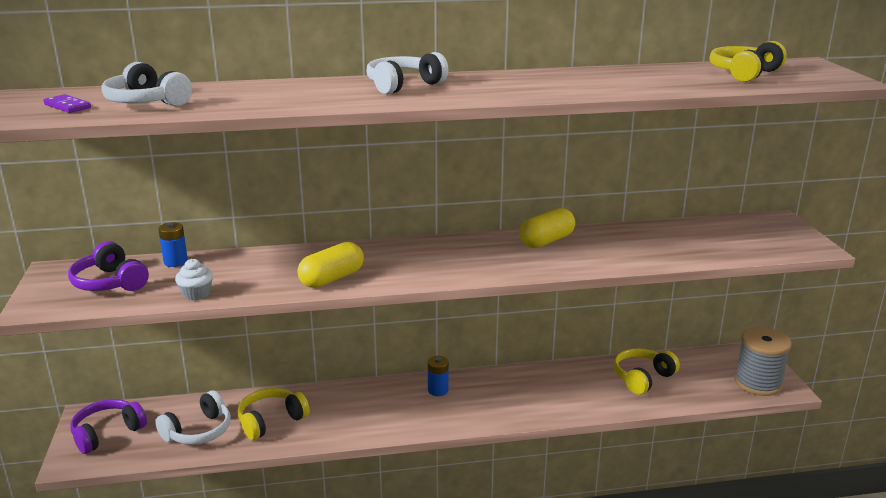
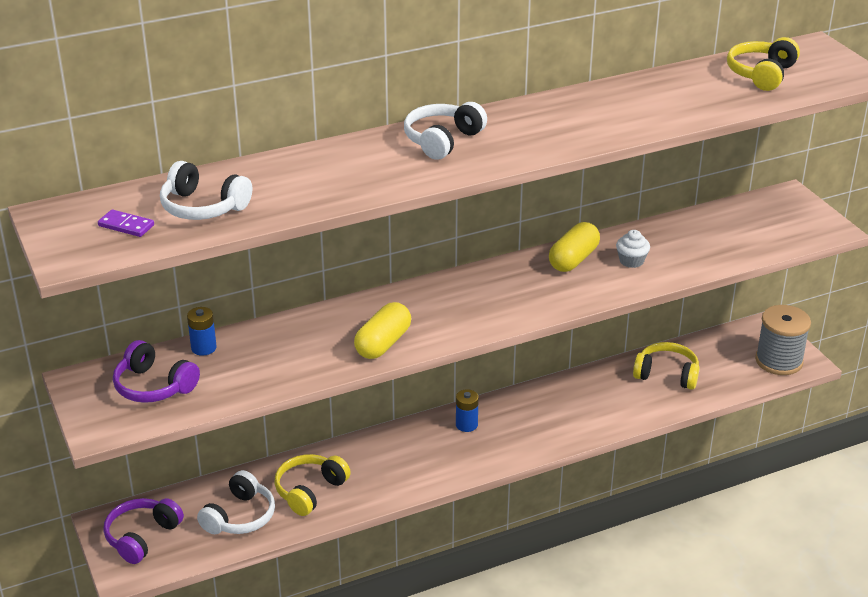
camera: 15 degrees left, 10 degrees up
white cupcake [175,259,213,301] -> white cupcake moved to [616,230,650,268]
yellow headphones [613,348,680,395] -> yellow headphones turned 75 degrees clockwise [633,342,699,390]

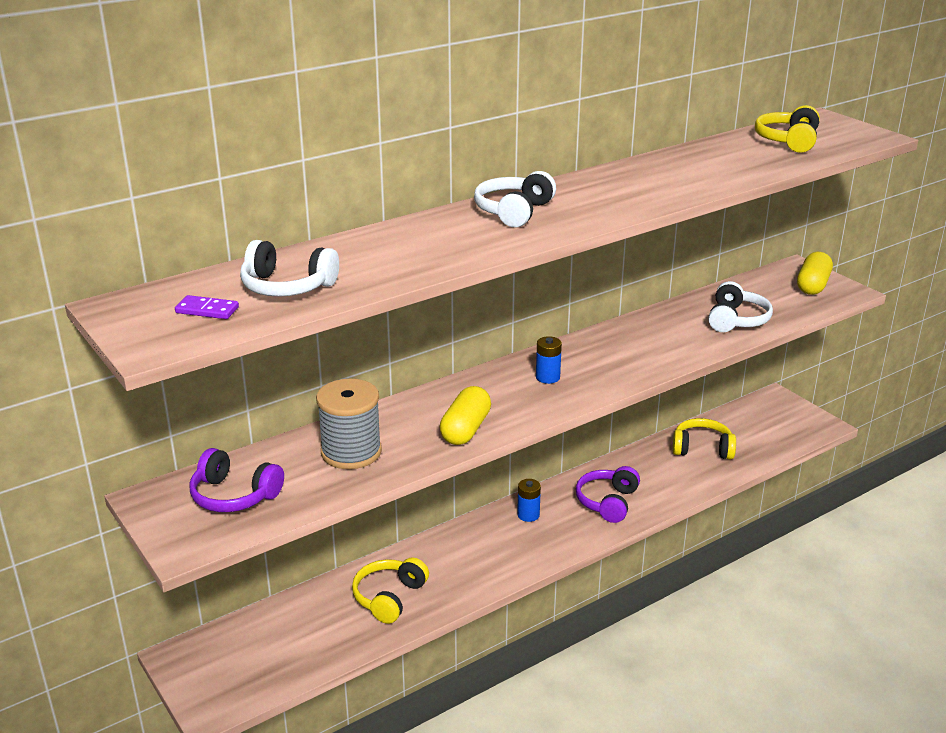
camera: 10 degrees left, 5 degrees down
purple headphones [103,498,184,564] -> purple headphones moved to [576,466,640,523]
blue battery [187,307,217,356] -> blue battery moved to [536,336,562,384]
white headphones [197,470,275,534] -> white headphones moved to [708,281,773,332]
yellow capsule [549,222,600,272] -> yellow capsule moved to [797,252,833,295]
white cupcake [616,230,650,268] -> none
grey spool [755,305,811,375] -> grey spool moved to [316,379,382,469]

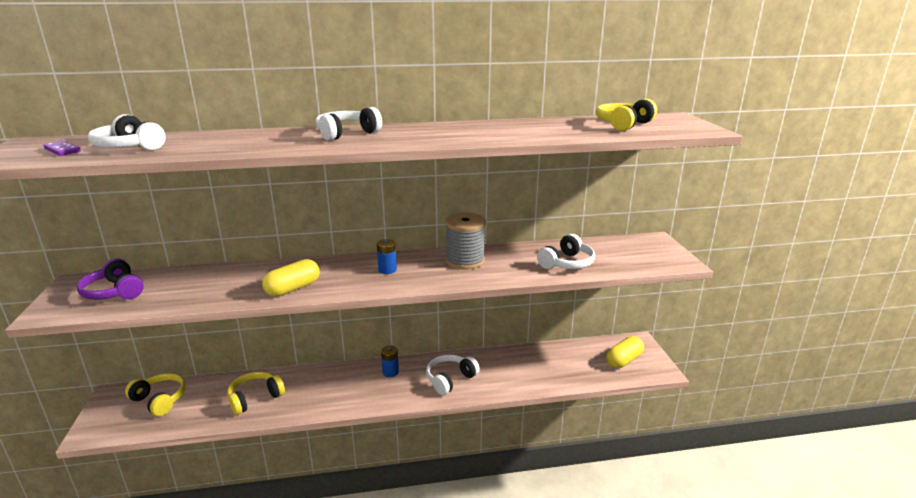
camera: 25 degrees right, 5 degrees down
grey spool [316,379,382,469] -> grey spool moved to [445,212,486,270]
purple headphones [576,466,640,523] -> white headphones [426,354,480,395]
yellow headphones [673,418,736,460] -> yellow headphones moved to [125,373,186,416]
yellow capsule [797,252,833,295] -> yellow capsule moved to [606,336,644,368]

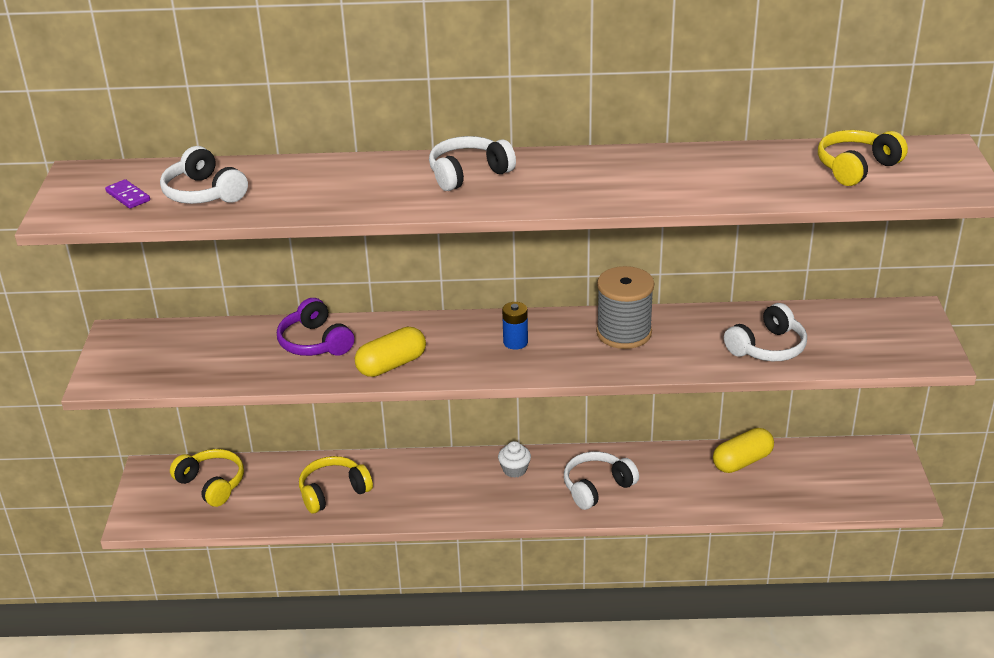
camera: 10 degrees right, 10 degrees up
purple headphones [77,259,144,300] -> purple headphones moved to [277,298,354,356]
blue battery [381,346,399,377] -> white cupcake [498,441,531,478]
yellow capsule [606,336,644,368] -> yellow capsule moved to [713,428,774,473]

